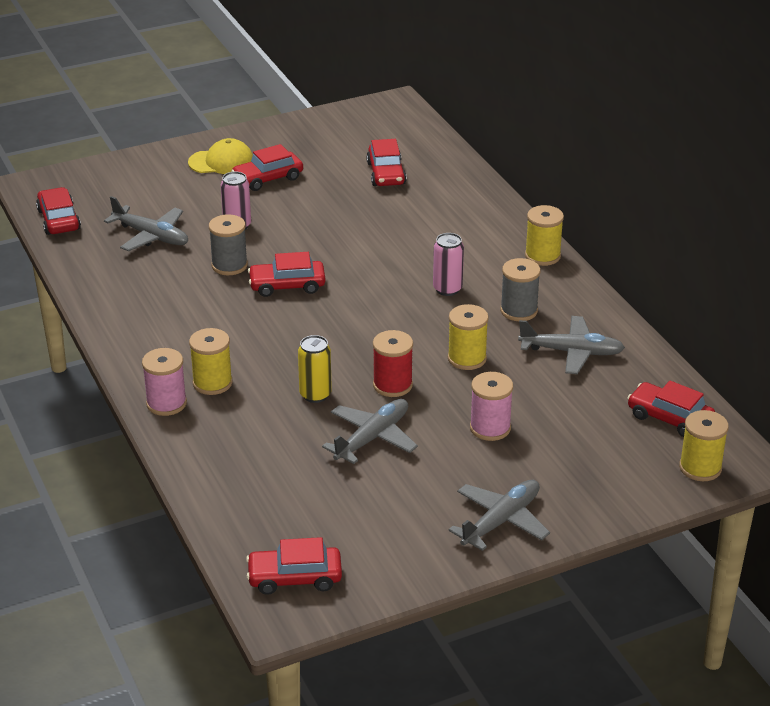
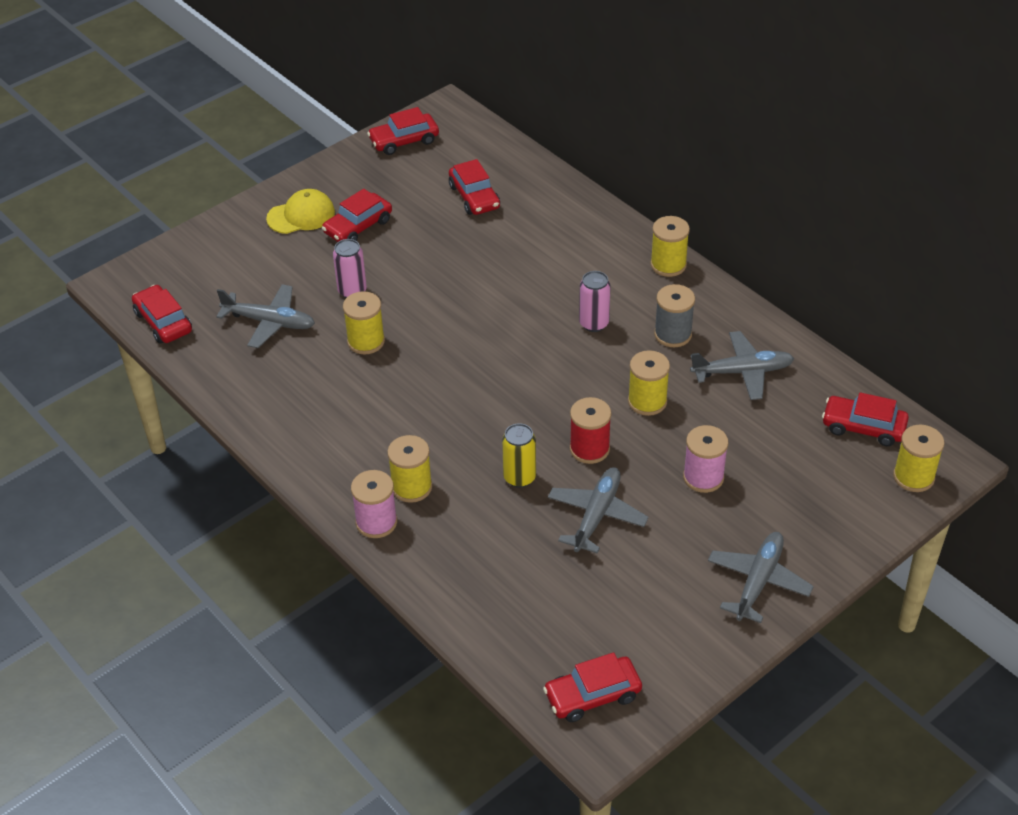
camera: 15 degrees left, 10 degrees up
grey spool [209,214,248,275] -> yellow spool [343,291,385,354]
red car [248,252,325,297] -> red car moved to [367,107,439,155]

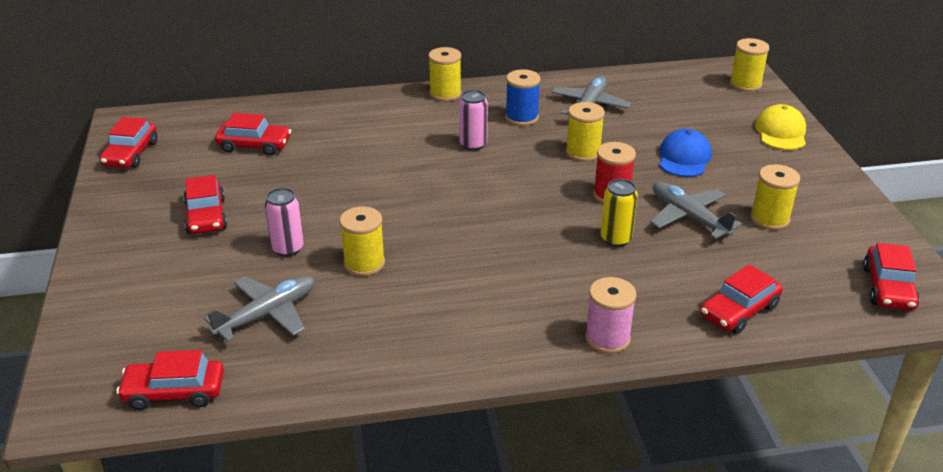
camera: 60 degrees left, 10 degrees down
yellow cap [266,189,335,234] -> yellow cap moved to [755,104,806,150]
yellow spool [387,435,432,503] -> yellow spool moved to [750,164,800,230]
grey spool [654,284,695,347] -> blue spool [505,69,541,126]
pink spool [683,425,728,493] -> blue cap [659,129,712,177]
grey plane [708,532,814,623] -> none
red car [822,392,909,446] -> red car moved to [700,264,783,334]

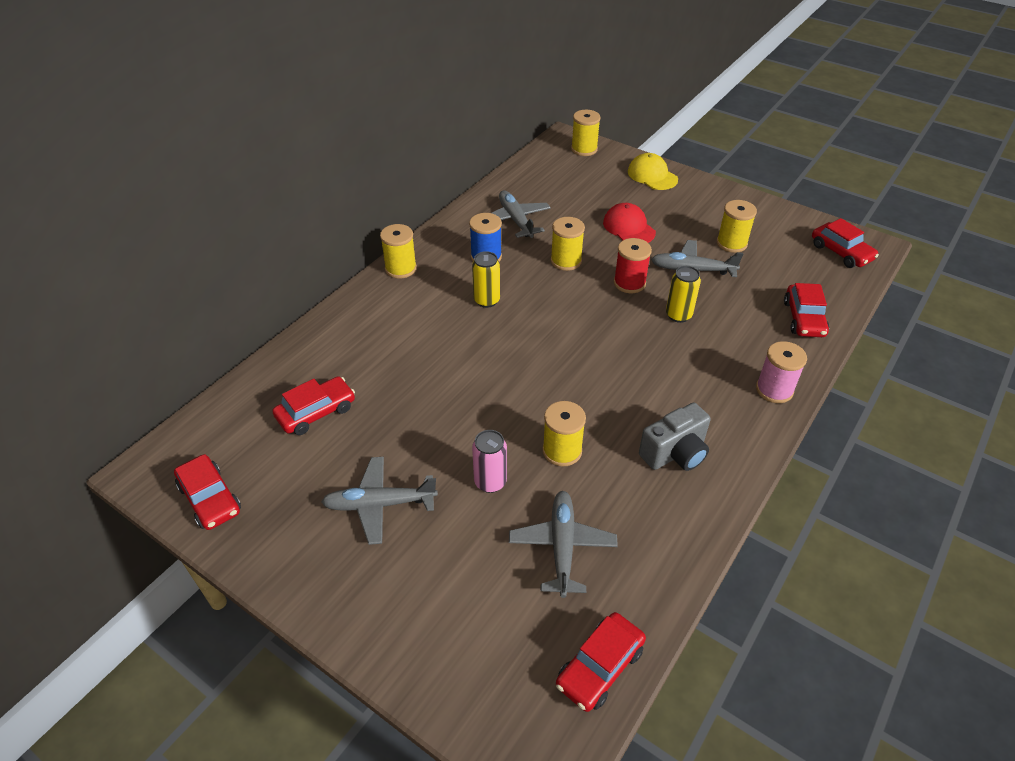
camera: 45 degrees left, 10 degrees up
red car [183,175,227,234] -> grey plane [321,457,438,545]
pink can [459,90,488,151] -> yellow can [472,251,500,308]
blue cap [659,129,712,177] -> red cap [603,203,656,243]
none -> grey camera [639,403,711,471]

